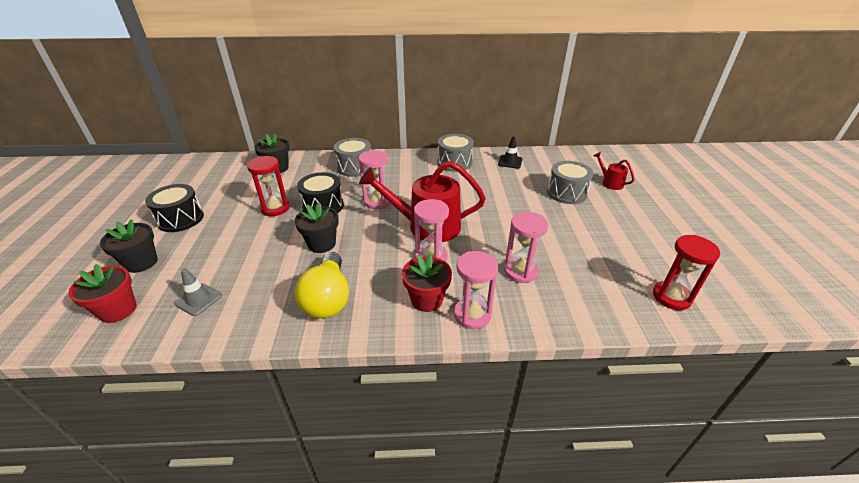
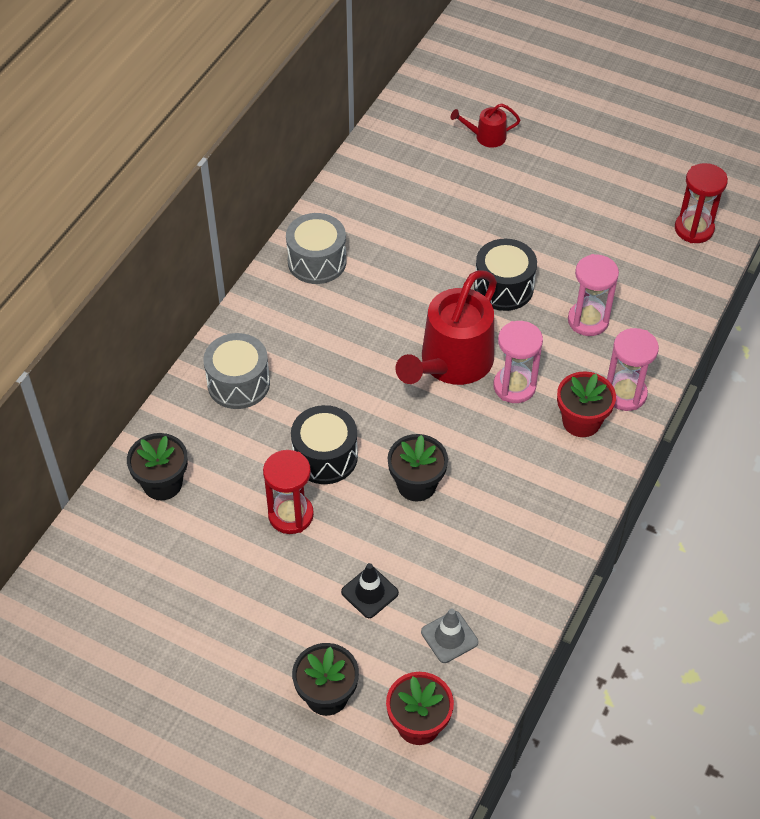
camera: 60 degrees left, 15 degrees up
black drum [145,184,204,232] -> black drum moved to [474,239,537,311]
yellow light bulb [295,252,349,319] -> none
pink hourglass [359,150,390,209] -> none
black traffic cone [498,136,522,169] -> black traffic cone moved to [341,563,399,618]
grey drum [547,161,593,204] -> none

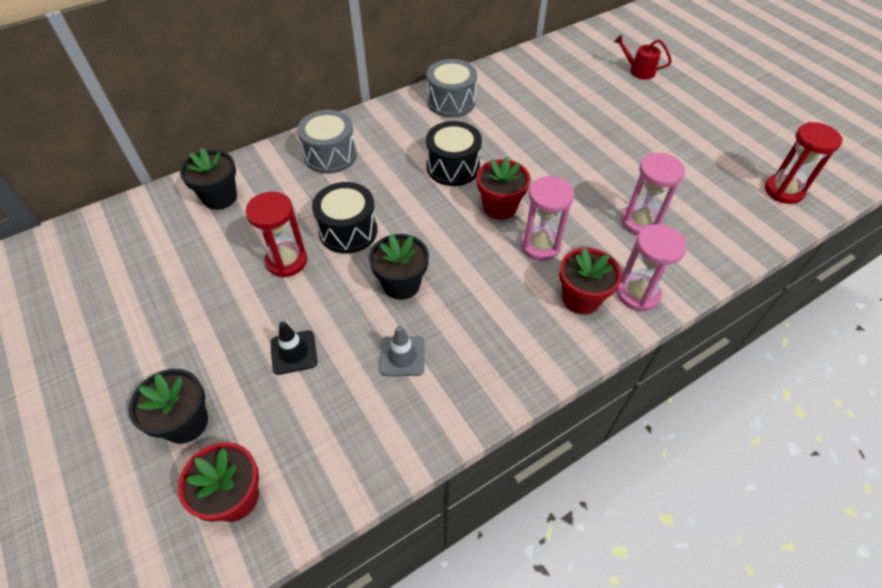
camera: 30 degrees right, 0 degrees up
red watering can [396,270,497,385] -> red flower pot [477,157,530,220]
grey traffic cone [421,609,478,663] -> grey traffic cone moved to [380,326,424,376]
black drum [474,239,537,311] -> black drum moved to [426,121,482,186]

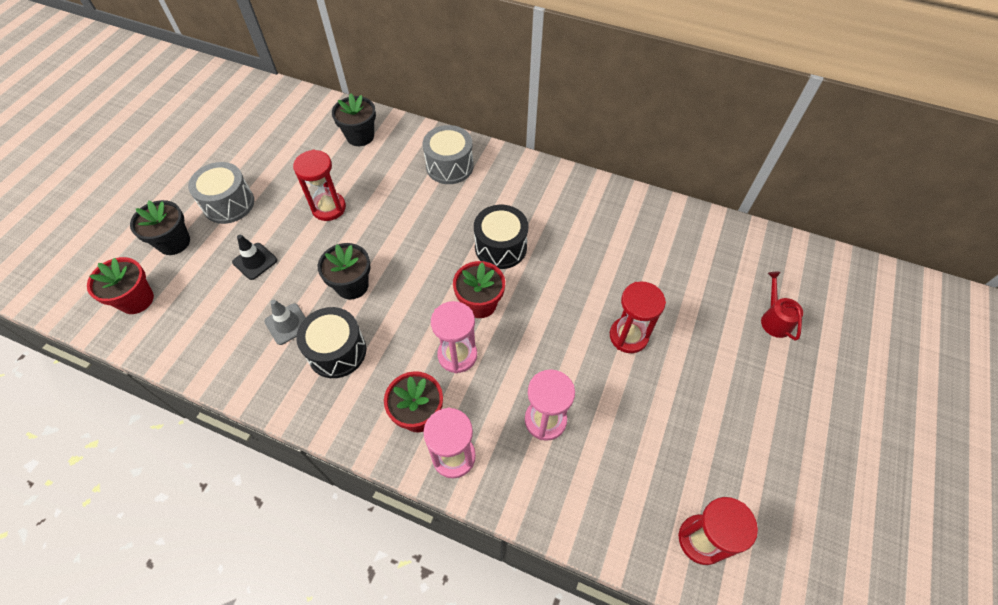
camera: 55 degrees right, 5 degrees up
black drum [312,182,378,254] -> black drum moved to [296,307,366,378]
grey drum [427,59,477,118] -> grey drum moved to [188,162,254,224]
none -> red hourglass [610,282,666,353]

